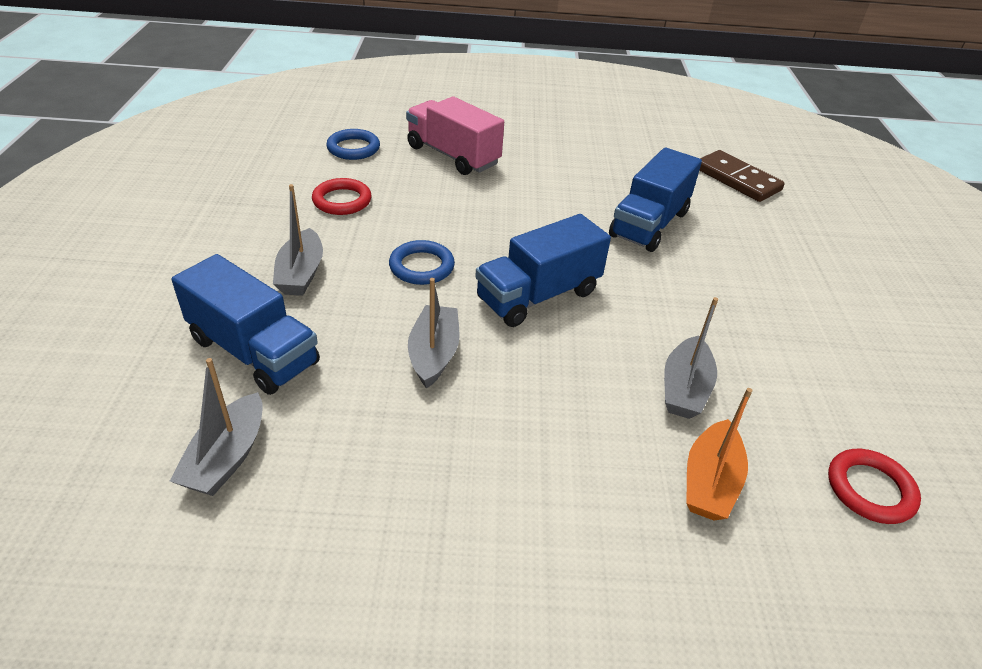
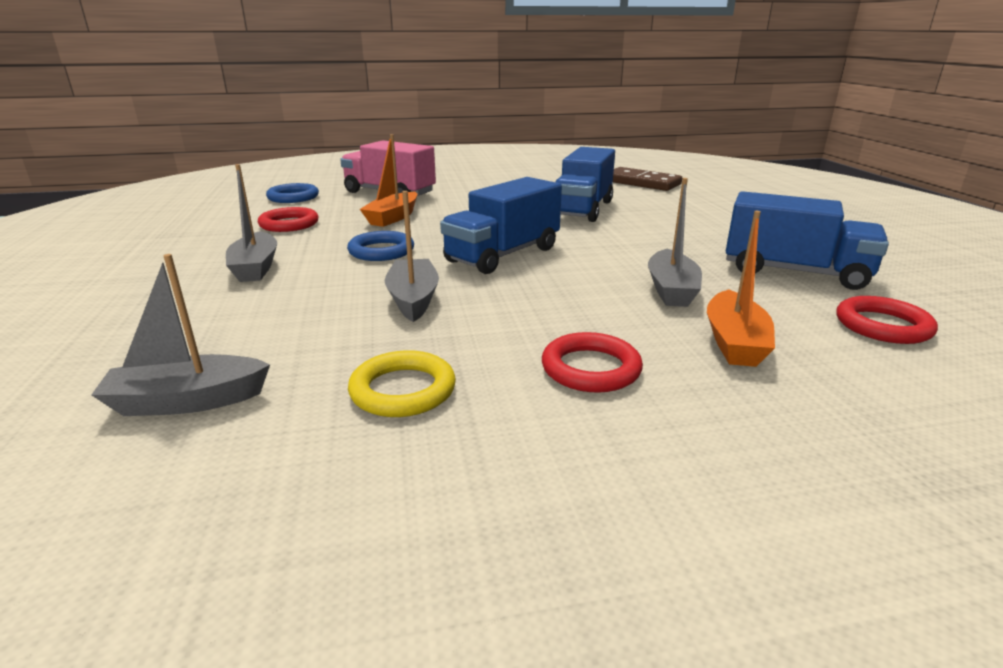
camera: 10 degrees left, 15 degrees down
grey boat [170,358,263,496] -> grey boat turned 75 degrees clockwise [91,254,270,416]
blue truck [171,254,320,395] -> blue truck moved to [726,191,889,290]
none -> yellow ring [348,350,456,417]
none -> orange boat [360,134,417,227]
none -> red ring [542,332,643,393]

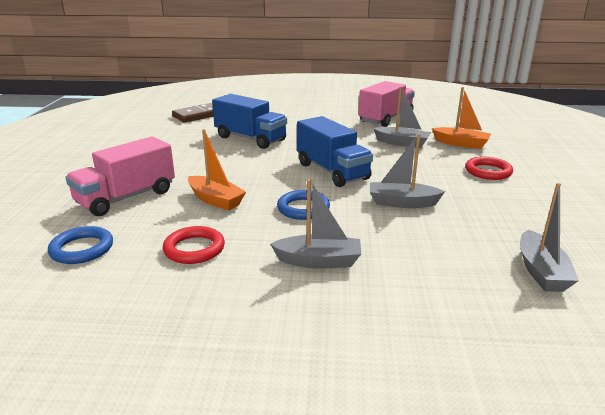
camera: 75 degrees left, 0 degrees up
yellow ring [348,350,456,417] -> none
blue truck [726,191,889,290] -> pink truck [358,81,415,127]
red ring [836,296,938,344] -> none

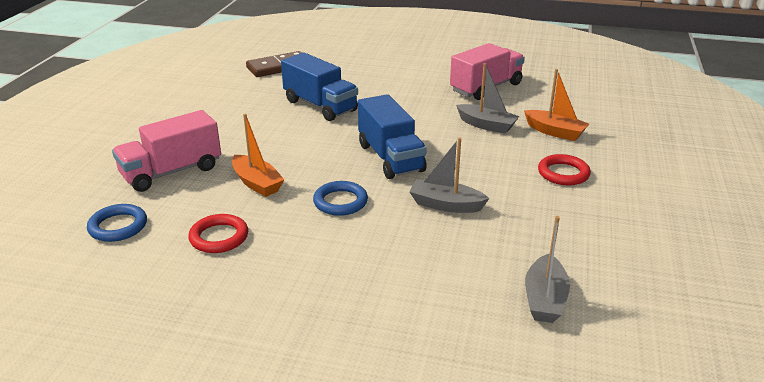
camera: 10 degrees right, 5 degrees up
grey boat [270,179,361,269] -> none

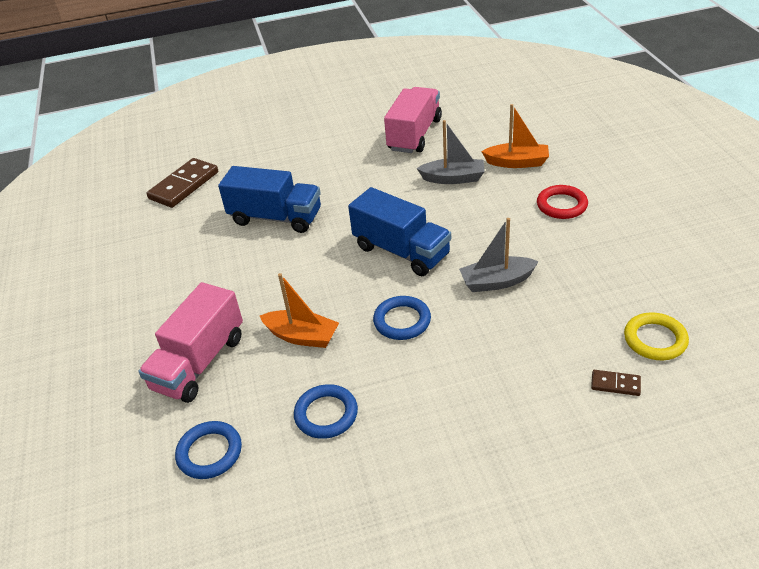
camera: 25 degrees left, 10 degrees up
red ring [188,214,248,253] -> blue ring [294,384,358,439]
grey boat [525,216,570,323] -> yellow ring [624,313,689,360]
none -> brown domino [591,370,641,396]

